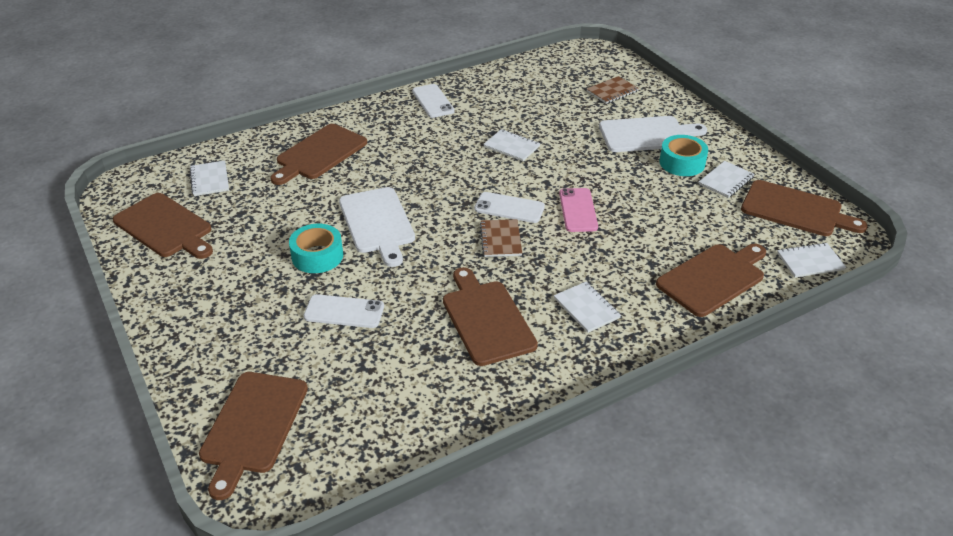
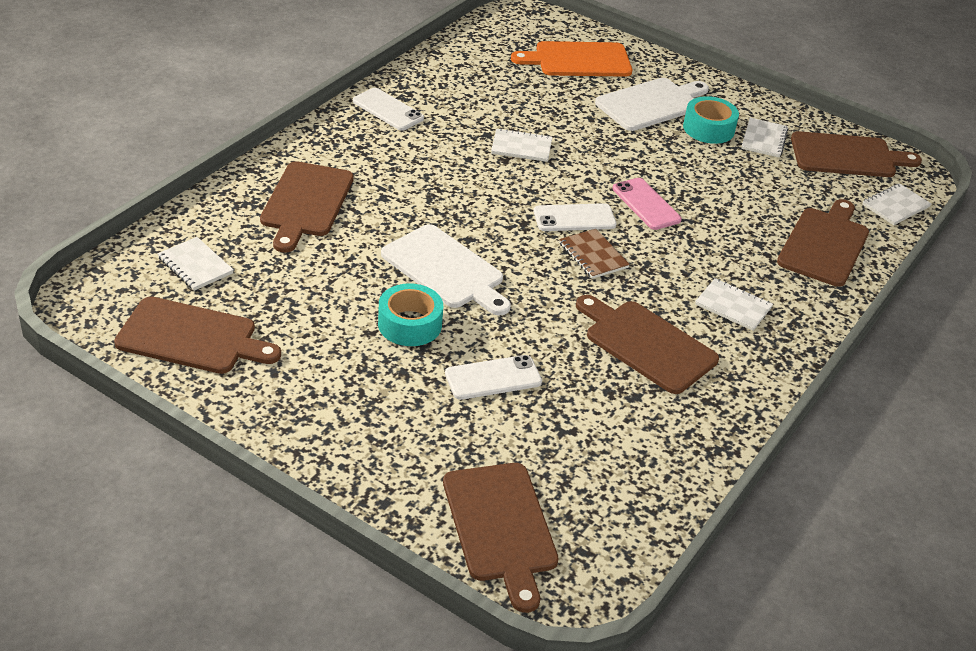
camera: 30 degrees left, 0 degrees up
brown notebook [587,76,639,104] -> orange cutting board [511,41,632,77]

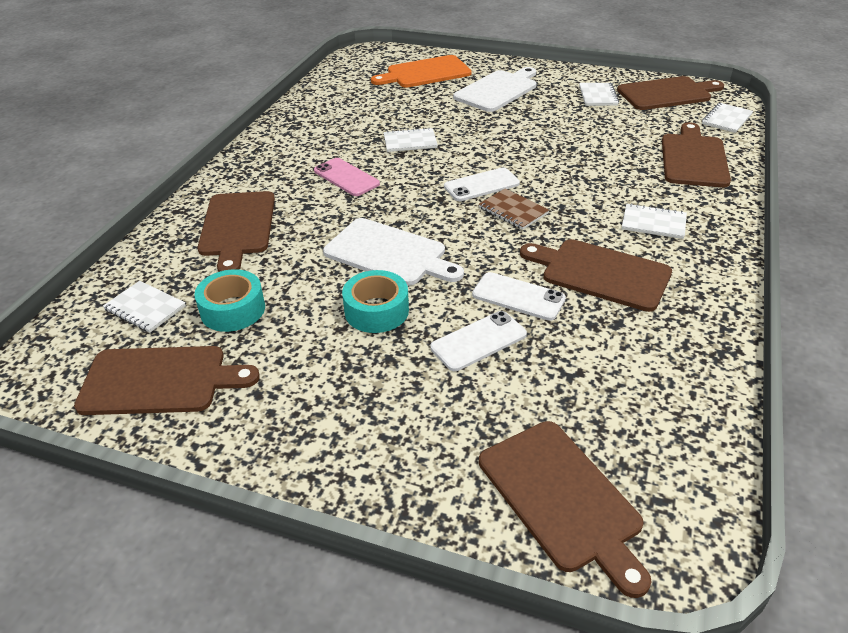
camera: 10 degrees left, 0 degrees up
white phone [353,88,424,131] -> white phone moved to [472,272,566,321]
pink phone [613,178,682,230] -> pink phone moved to [314,158,380,196]
turquoise tape [683,96,739,144] -> turquoise tape moved to [194,269,265,332]

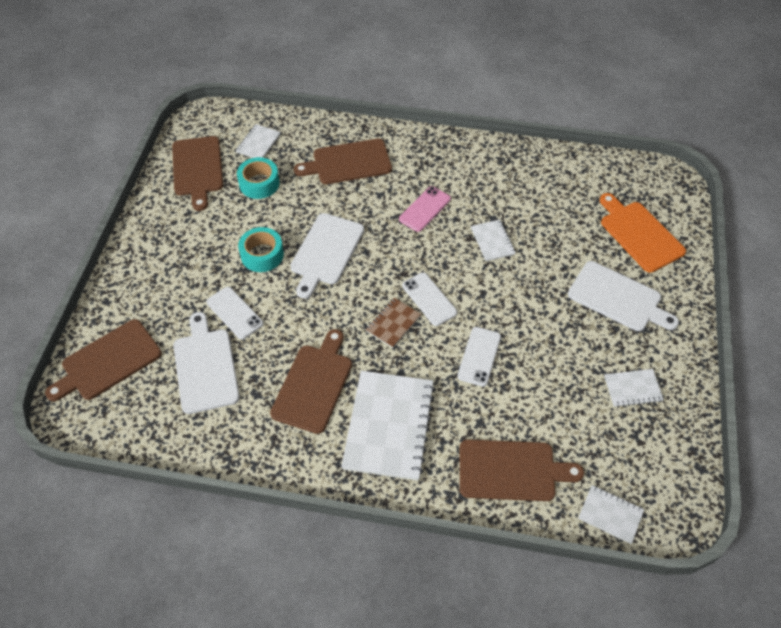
camera: 80 degrees right, 15 degrees up
white phone [472,272,566,321] -> white phone moved to [457,327,501,387]
brown cutting board [617,76,724,110] -> none
white notebook [622,203,687,239] -> white notebook [341,371,435,481], size x2.07
none -> white cutting board [173,312,240,414]

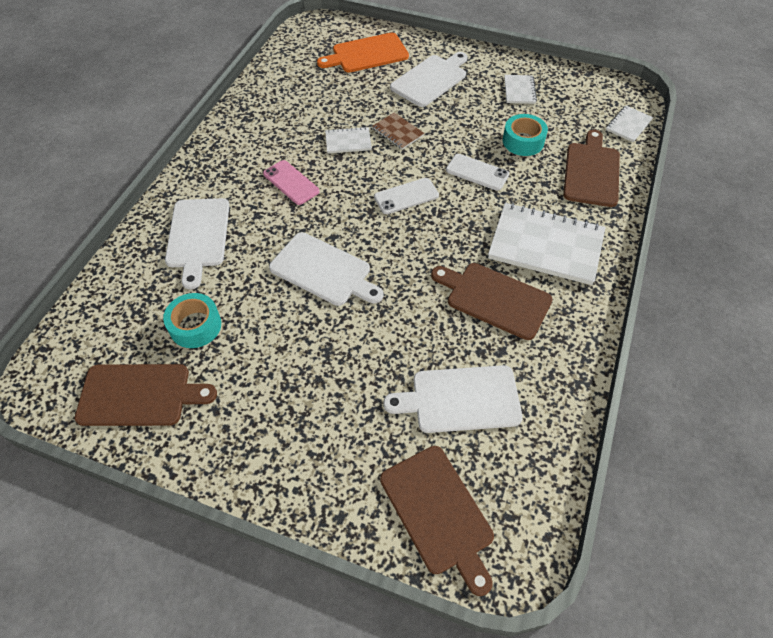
camera: 80 degrees left, 0 degrees up
white phone [207,287,263,340] -> none
white notebook [236,124,281,158] -> none
turquoise tape [238,227,284,272] -> turquoise tape moved to [503,114,548,156]
brown cutting board [294,139,392,184] -> white cutting board [165,198,229,289]
brown notebook [366,298,421,348] -> brown notebook moved to [372,113,424,150]

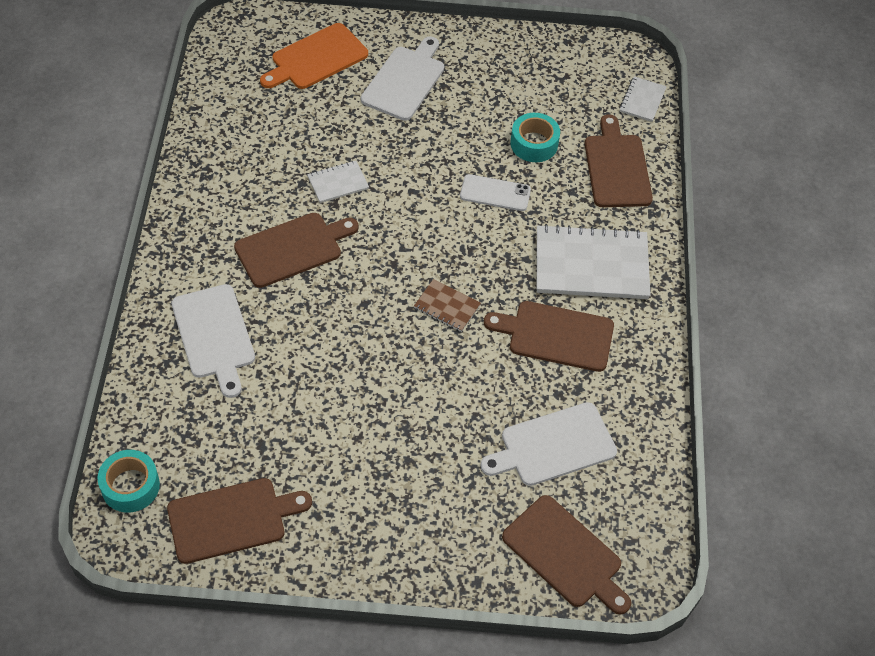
camera: 20 degrees left, 0 degrees up
turquoise tape [163,293,221,348] -> turquoise tape moved to [98,450,160,512]
pink phone [263,160,320,205] -> brown cutting board [234,213,359,288]
white cutting board [269,232,384,306] -> none
brown notebook [372,113,424,150] -> brown notebook moved to [414,279,481,332]
white phone [374,178,439,214] -> none
white notebook [504,75,537,104] -> none

